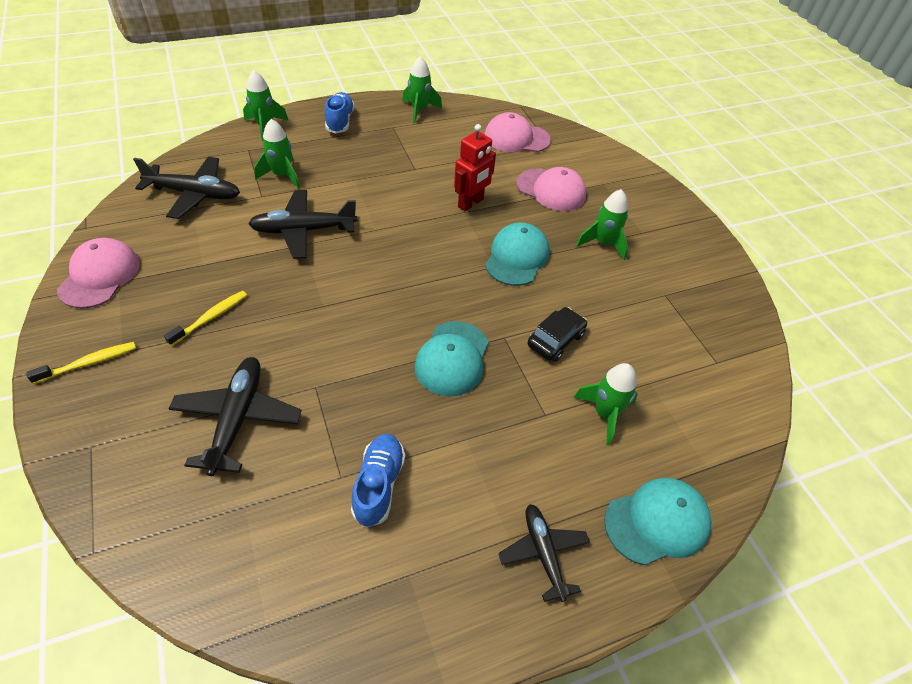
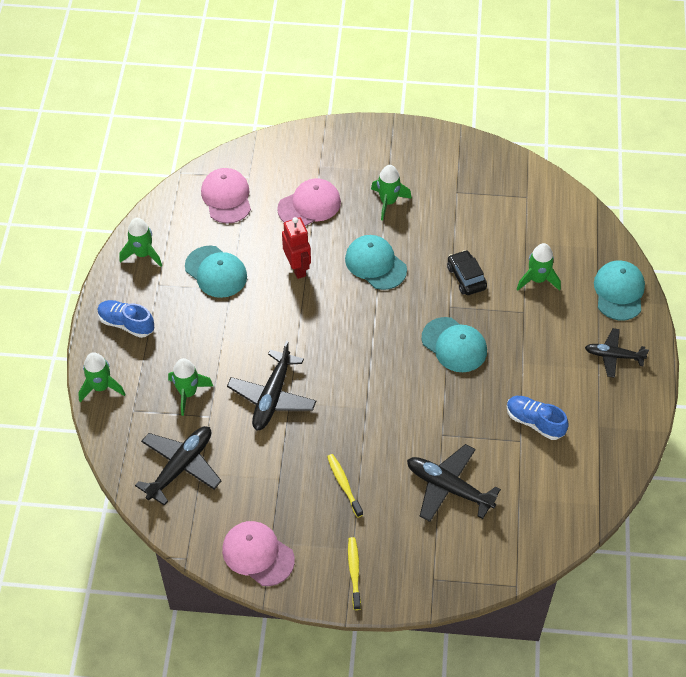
camera: 60 degrees left, 5 degrees up
pink cap [484,112,551,152] -> pink cap turned 135 degrees clockwise [201,168,251,224]
none -> turquoise cap [185,246,247,298]

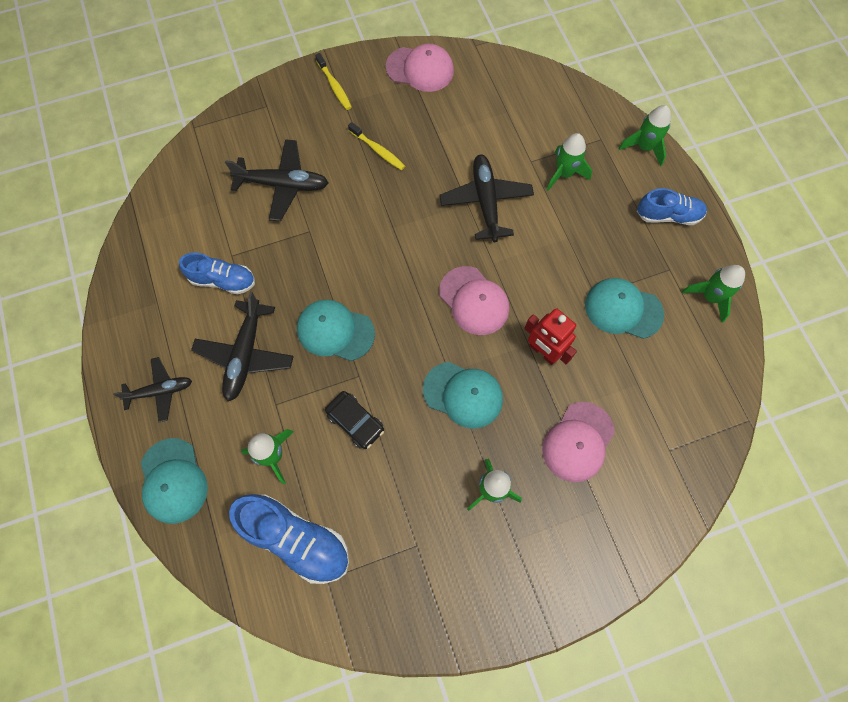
camera: 155 degrees right, 15 degrees up
black plane [135,426,222,506] -> black plane moved to [191,291,294,401]
pink cap [201,168,251,224] -> pink cap moved to [439,266,509,335]
none -> blue shoe [229,494,349,584]

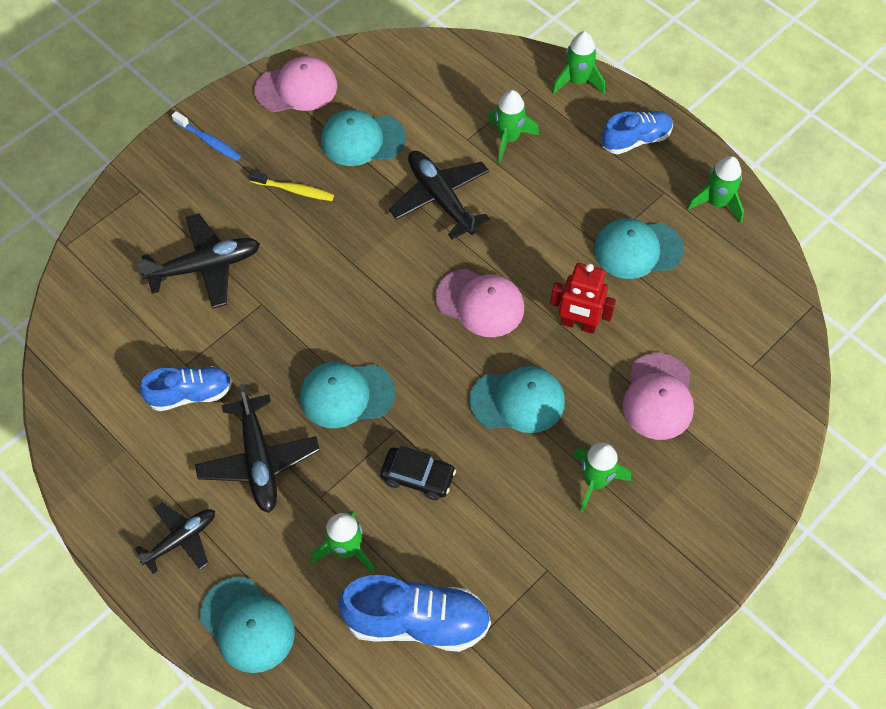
camera: 25 degrees left, 10 degrees down
yellow toothbrush [315,53,352,110] -> blue toothbrush [171,111,241,161]
none -> turquoise cap [321,110,406,166]

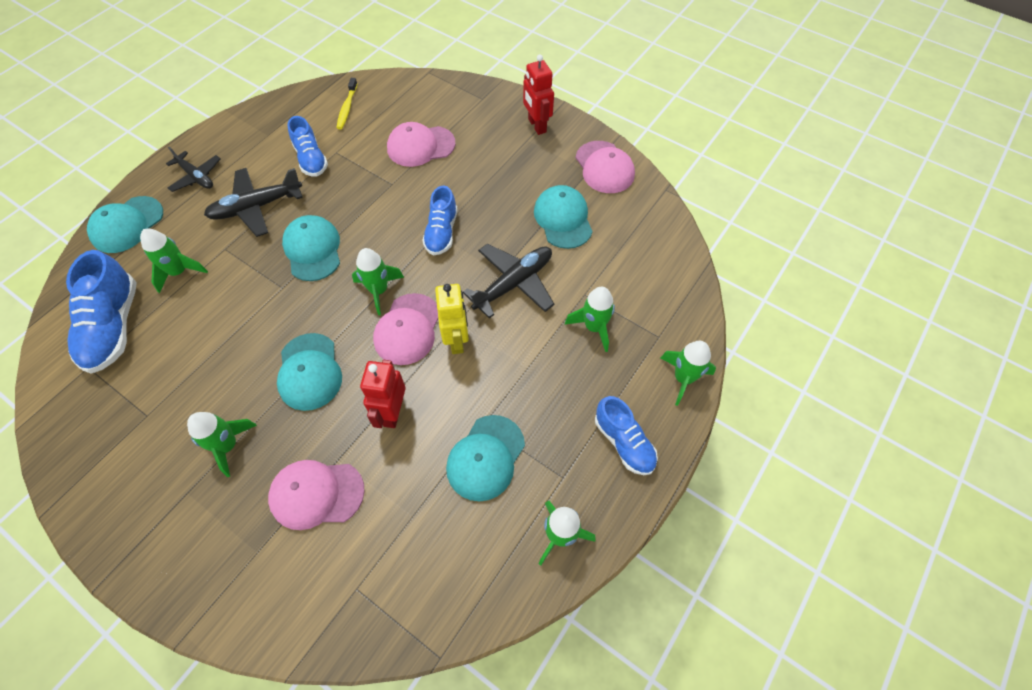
camera: 80 degrees right, 0 degrees up
black plane [137,213,260,309] -> pink cap [387,122,456,167]
blue toothbrush [171,111,241,161] -> red robot [523,54,554,135]
yellow toothbrush [249,171,334,201] -> yellow toothbrush moved to [336,78,358,130]
black car [380,446,456,500] -> none
turquoise cap [594,218,684,279] -> turquoise cap turned 135 degrees counterclockwise [446,415,525,501]
none -> green rocket [352,248,404,315]
none -> blue shoe [422,186,458,255]
none -> yellow robot [435,284,469,354]

